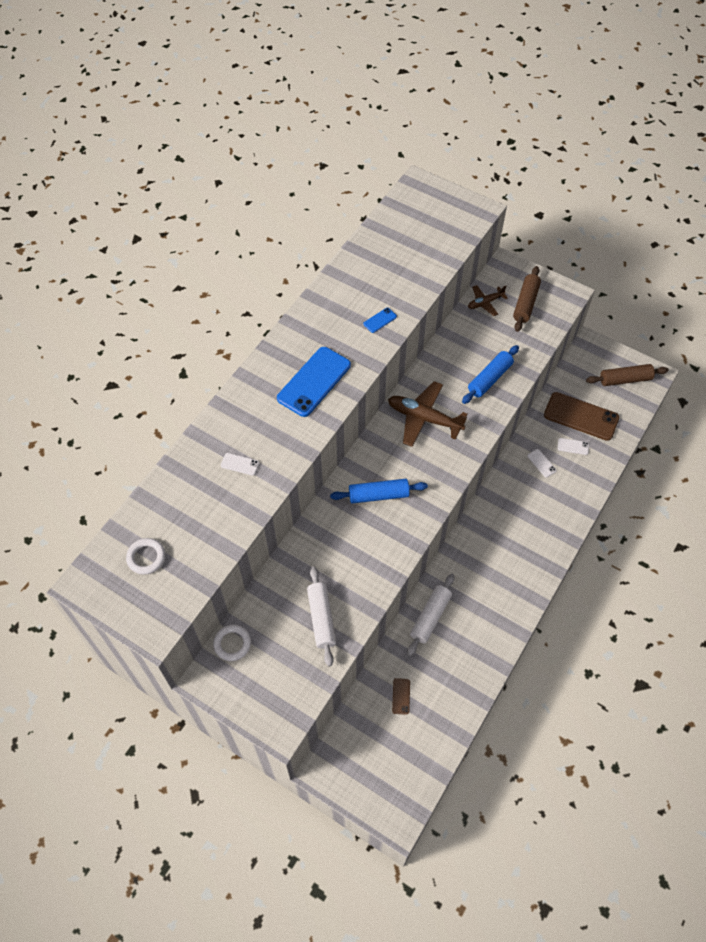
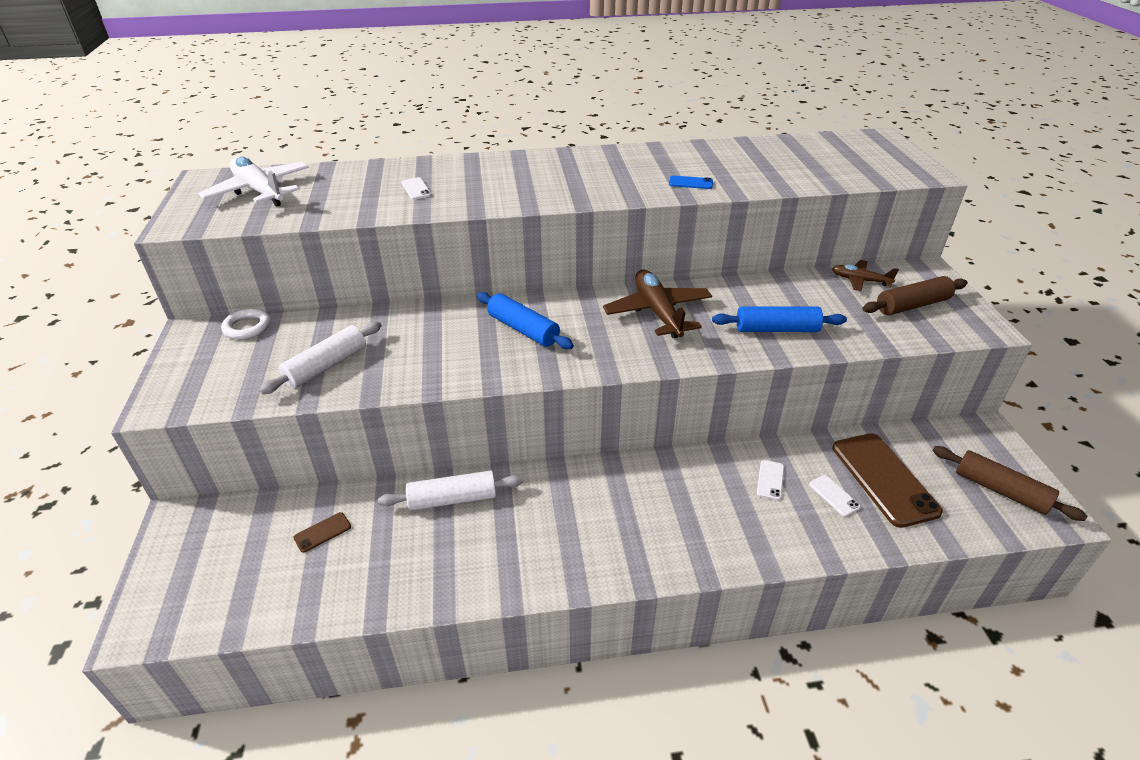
camera: 50 degrees right, 20 degrees down
white ring [126,538,165,575] -> white plane [198,157,309,207]
blue phone [277,347,351,417] -> none

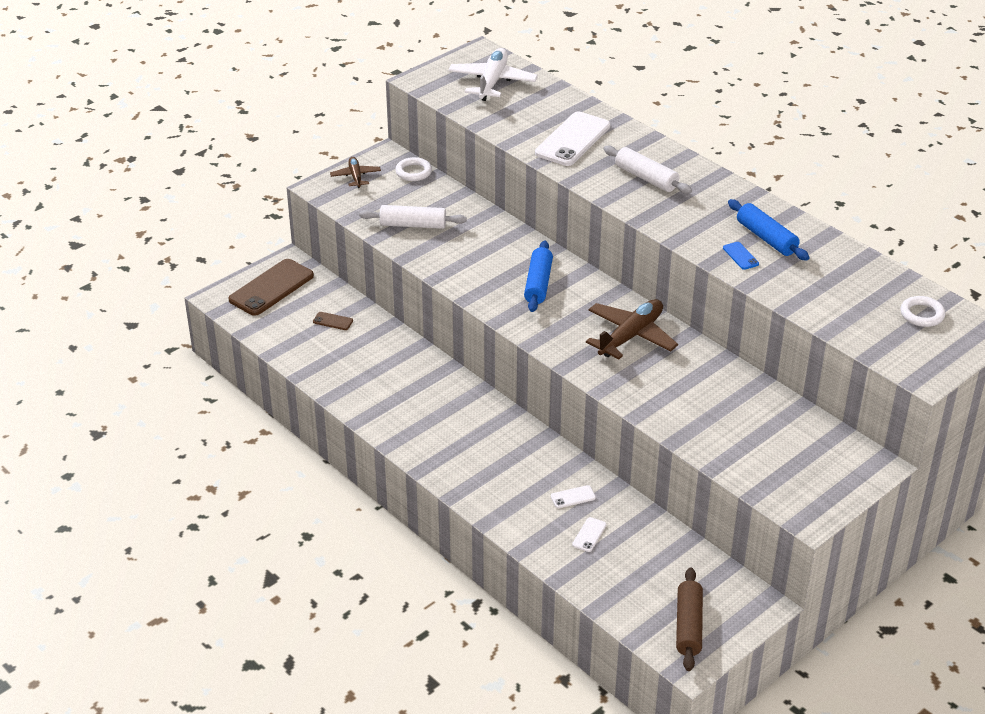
camera: 55 degrees right, 0 degrees up
white rolling pin [378,470,523,511] -> white rolling pin moved to [603,146,692,194]
white phone [402,177,432,200] -> white phone [535,112,610,166], size x2.34
blue rolling pin [712,306,847,332] -> blue rolling pin moved to [728,199,809,261]
brown plane [832,260,899,291] -> brown plane moved to [330,157,381,188]
brown phone [833,433,943,528] -> brown phone moved to [229,259,314,316]
brown rolling pin [862,276,967,315] -> none
none -> white ring [900,296,945,327]

